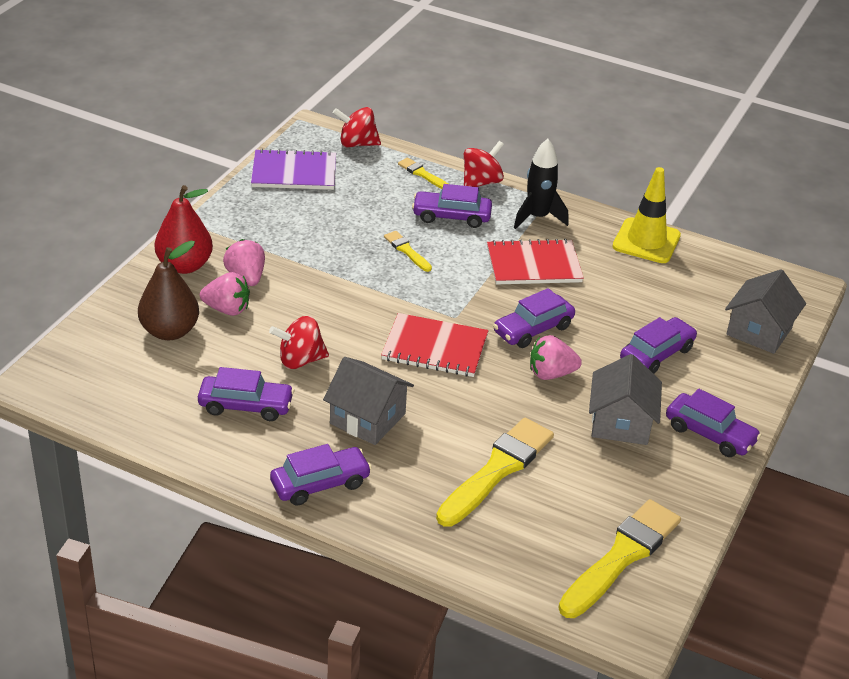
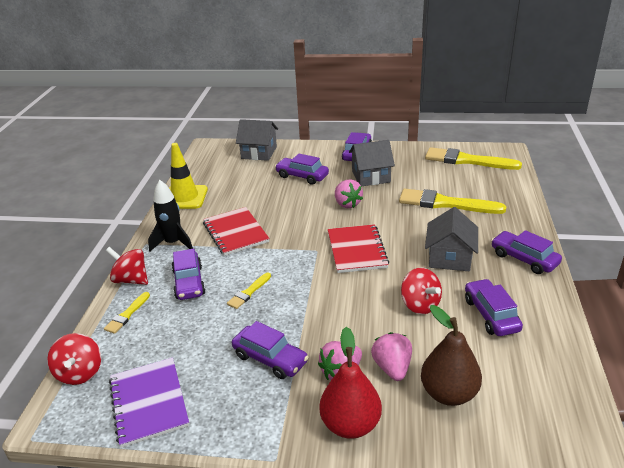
camera: 105 degrees left, 5 degrees down
purple car [493,288,575,348] -> purple car moved to [232,321,309,379]

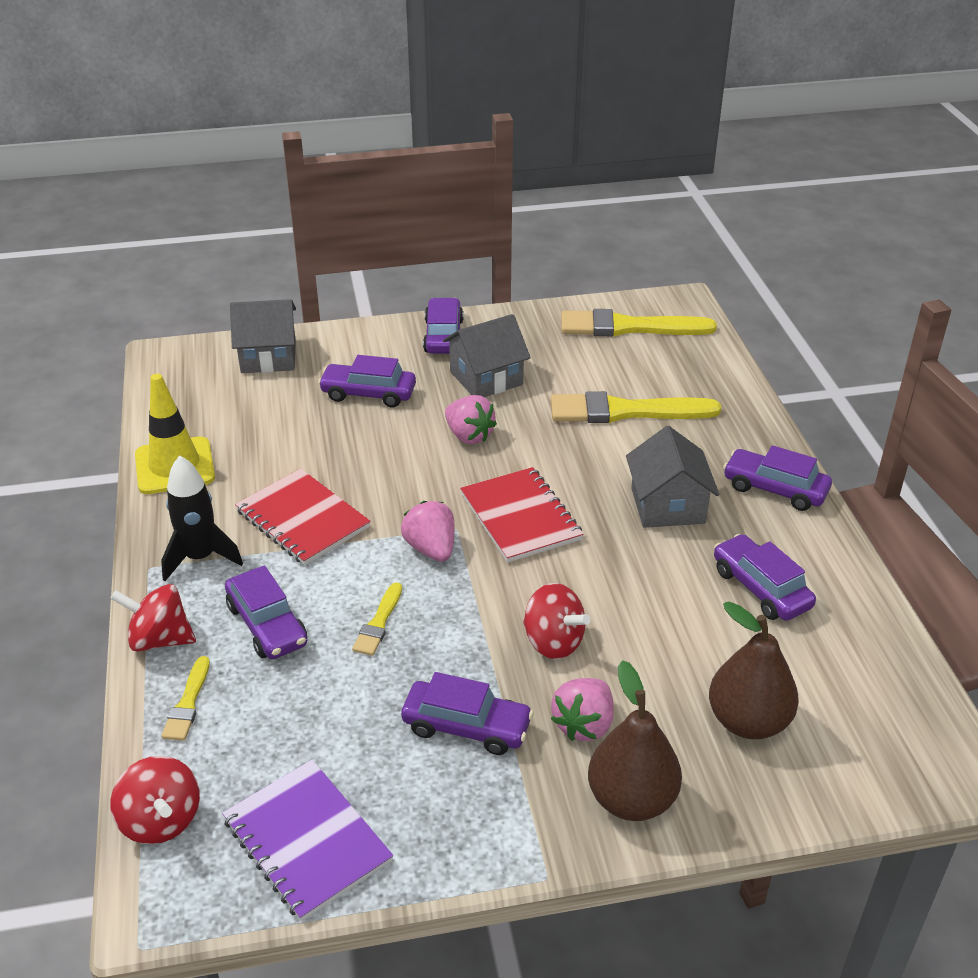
camera: 20 degrees left, 5 degrees up
red pear [320,327,382,439] -> brown pear [588,660,682,821]
pink strawberry [371,332,412,381] -> pink strawberry moved to [401,501,455,562]
red spinning top [401,268,442,314] -> red spinning top moved to [523,583,591,659]

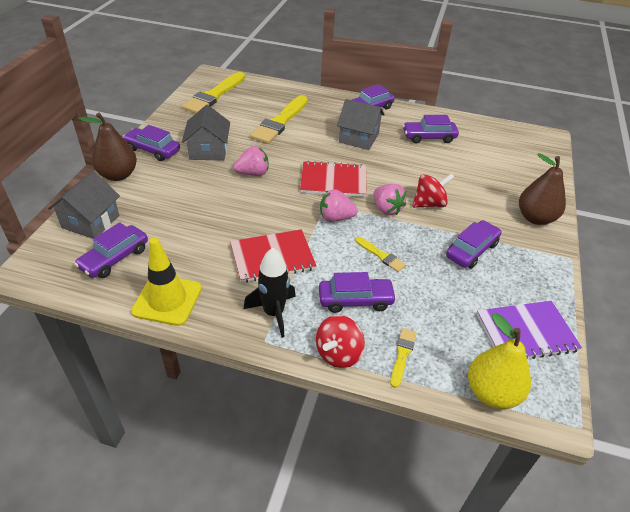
camera: 65 degrees left, 5 degrees up
red spinning top [110,756,200,844] -> yellow pear [468,313,531,409]
yellow brush [161,656,210,741] -> yellow brush turned 105 degrees counterclockwise [391,328,417,388]
purple car [318,355,416,408] -> purple car moved to [74,222,148,278]
pink strawberry [551,678,614,741] -> pink strawberry moved to [374,184,406,215]
brown pear [709,601,799,739] -> brown pear moved to [78,113,137,181]

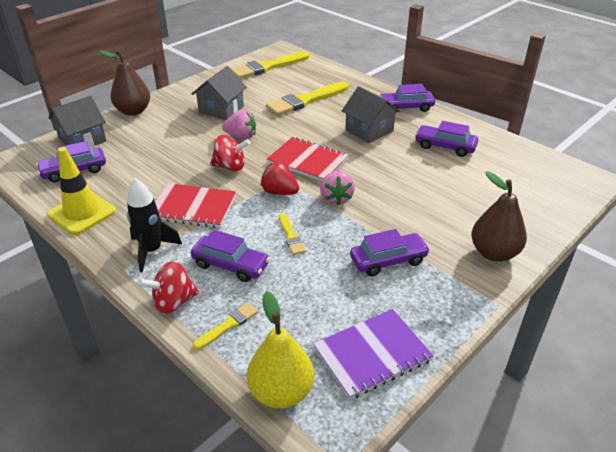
camera: 30 degrees right, 5 degrees down
purple car [123,125,180,161] -> none
pink strawberry [320,189,358,222] -> red strawberry [260,162,299,195]
red spinning top [412,173,455,208] -> red spinning top moved to [210,135,250,172]
purple notebook [477,301,582,359] -> purple notebook turned 45 degrees counterclockwise [313,309,434,400]

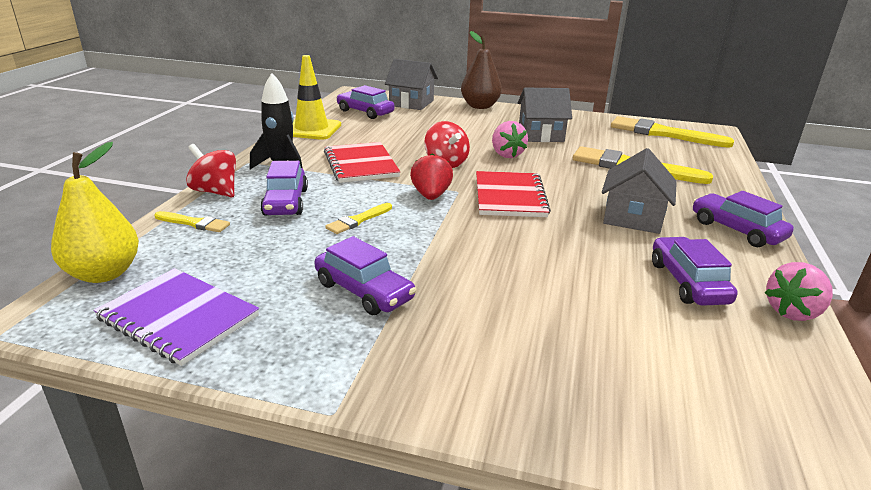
camera: 60 degrees right, 10 degrees down
pink strawberry [320,171,355,206] -> pink strawberry moved to [765,262,833,321]
brown pear [471,171,527,262] -> none

